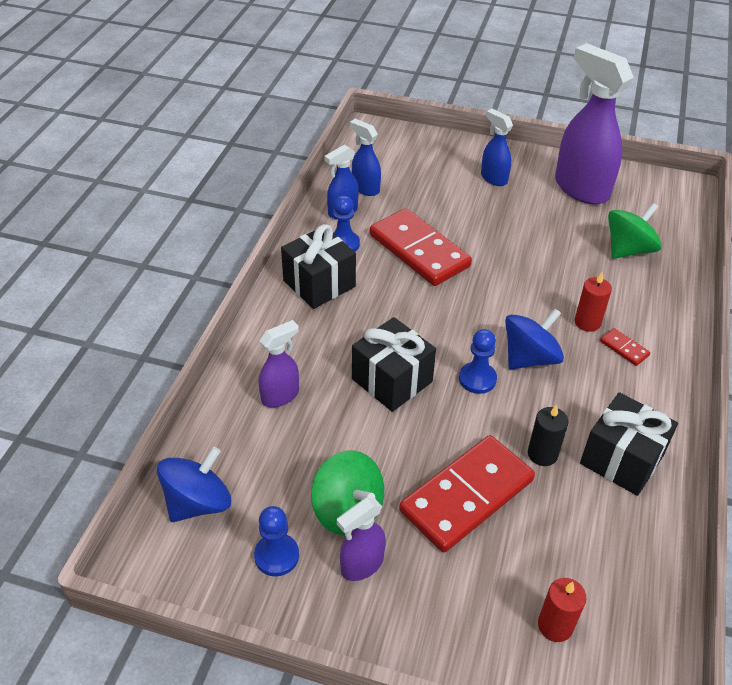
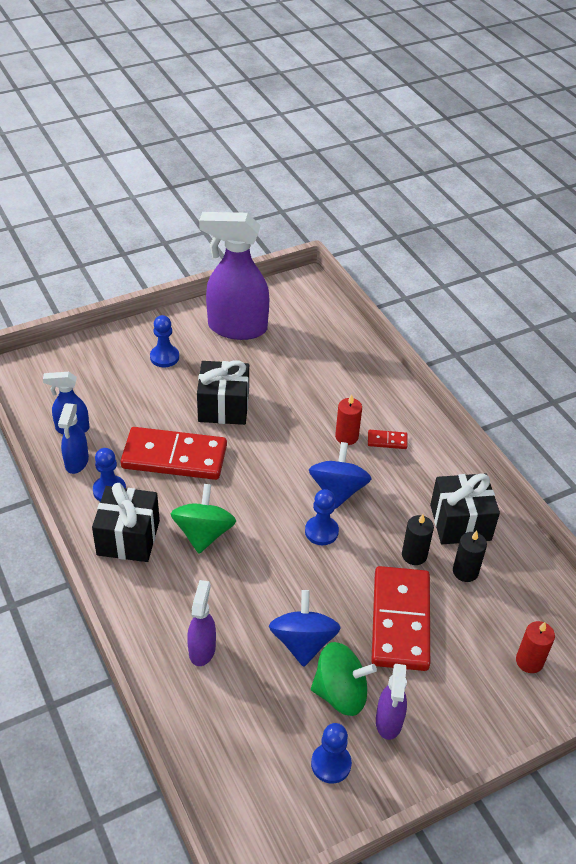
camera: 45 degrees left, 0 degrees up
blue spinning top [157,447,231,522] -> blue spinning top moved to [269,590,341,667]
black gift [352,317,436,412] -> black gift moved to [197,360,249,425]
blue spray bottle [481,109,513,186] -> blue pawn [150,315,179,367]
green spinning top [608,203,662,259] -> green spinning top moved to [171,484,236,554]
none -> black candle [453,531,487,582]

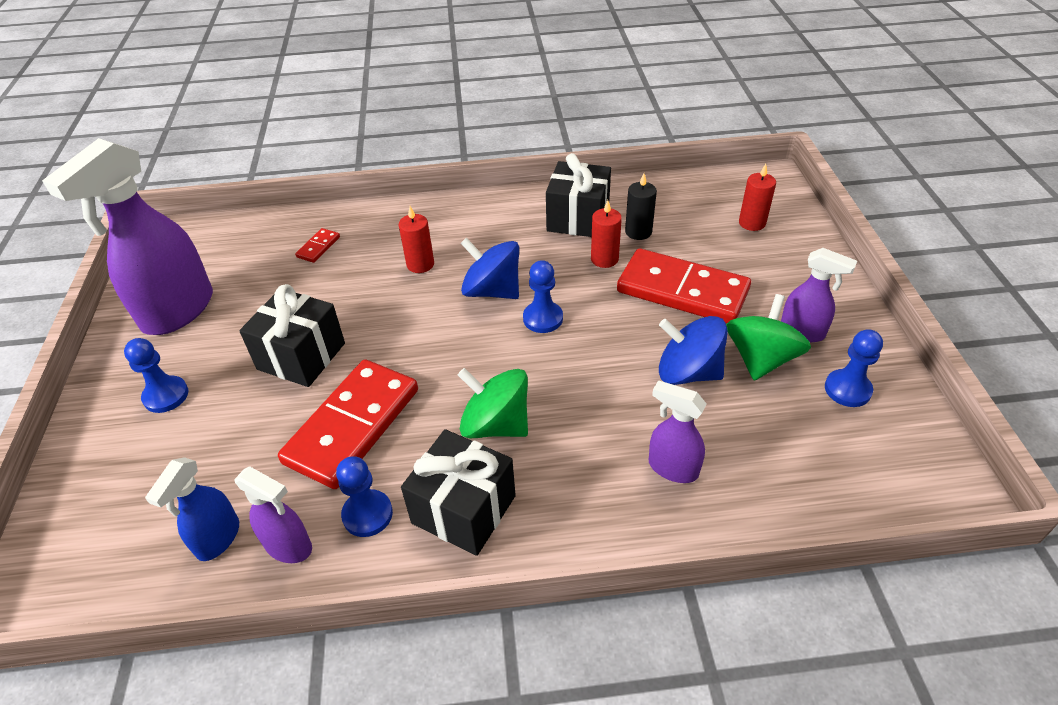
camera: 65 degrees left, 0 degrees up
blue spray bottle [58,403,89,474] -> purple spray bottle [234,466,312,563]
red domino [368,430,407,449] -> red domino moved to [295,228,340,263]
black candle [402,514,434,565] -> red candle [591,200,622,268]

